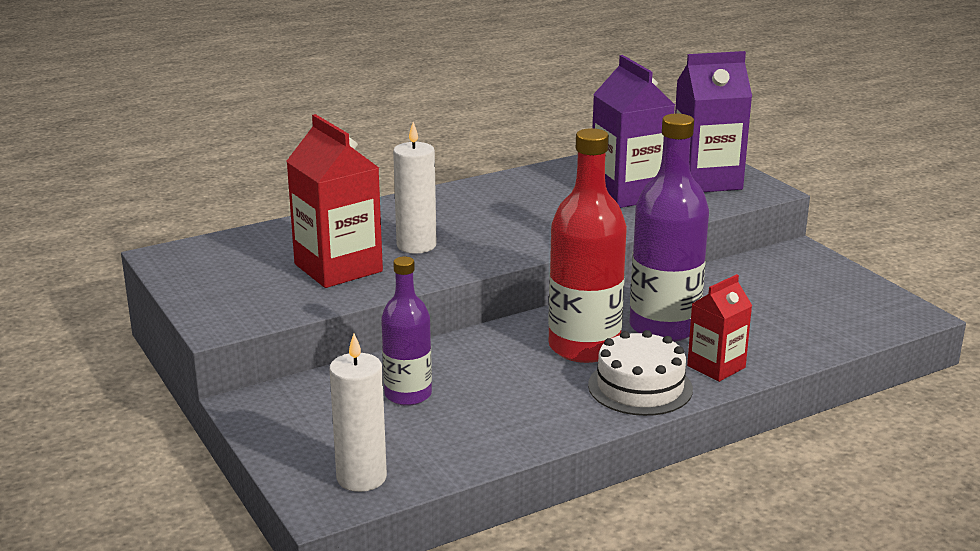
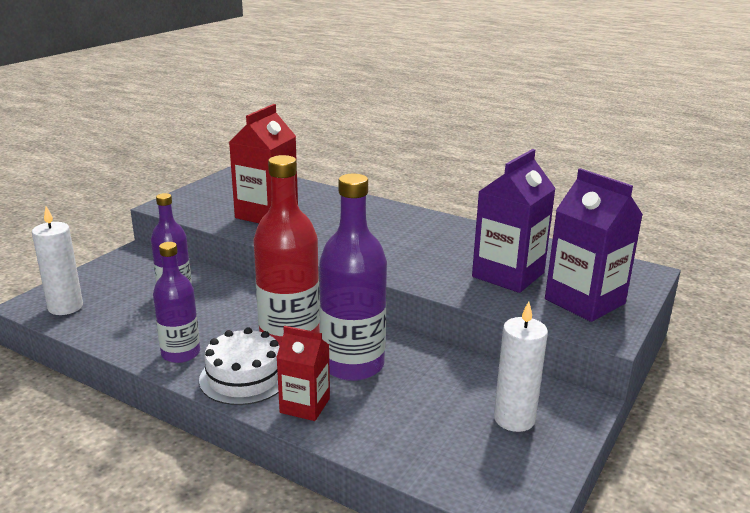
camera: 60 degrees right, 0 degrees up
white candle [393,122,437,254] -> white candle moved to [494,301,548,432]
none -> purple bottle [153,242,200,363]

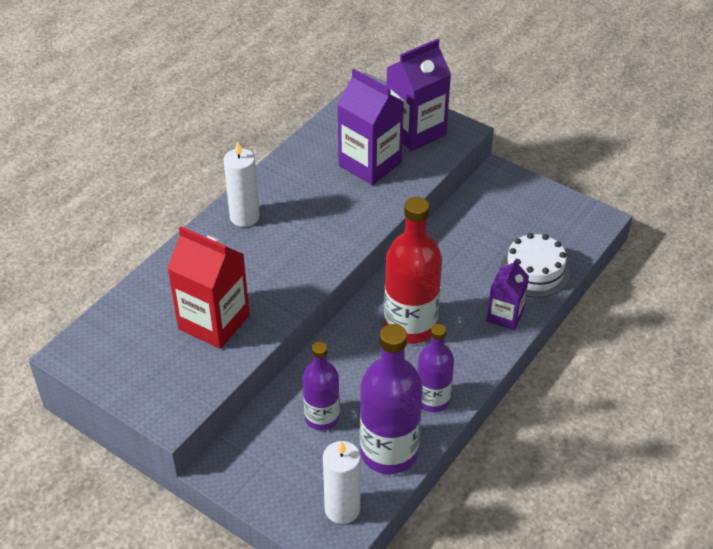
camera: 85 degrees left, 20 degrees up
white cake [199,327,280,405] -> white cake moved to [500,233,570,298]
red carton [276,326,330,421] -> purple carton [487,259,529,330]
purple bottle [319,174,387,381] -> purple bottle moved to [360,324,423,474]
white candle [494,301,548,432] -> white candle moved to [224,141,260,227]

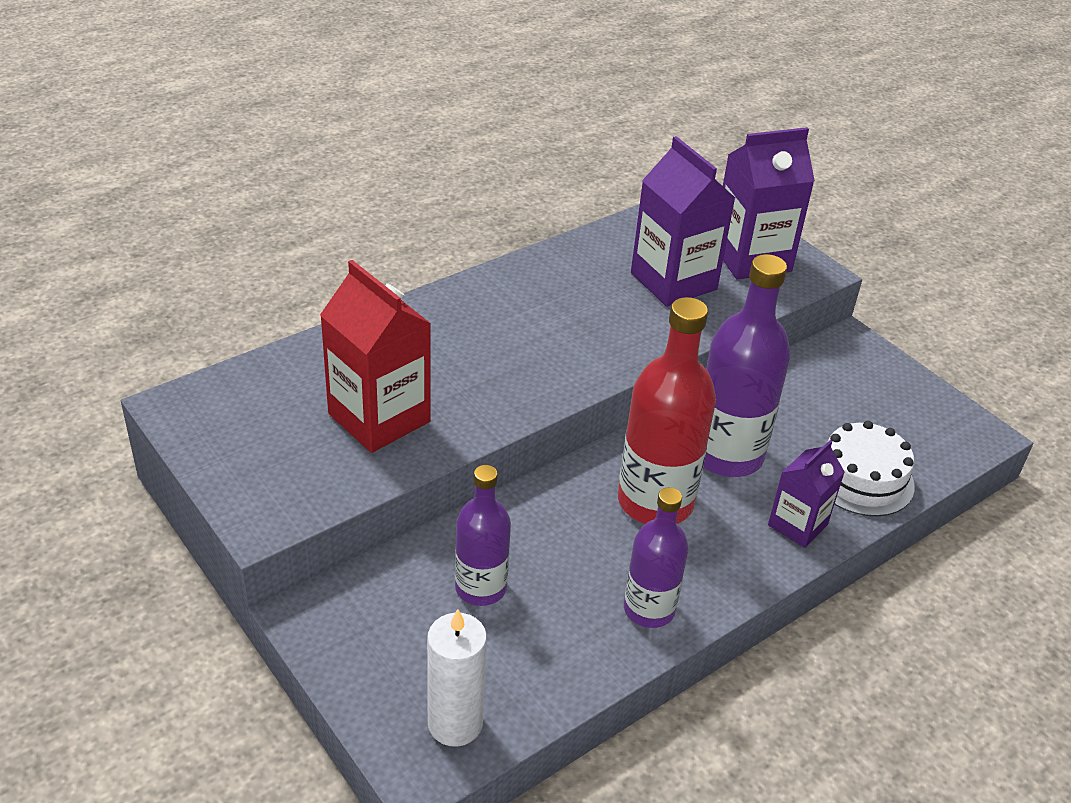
camera: 15 degrees right, 5 degrees down
white candle [224,141,260,227] -> none
purple bottle [360,324,423,474] -> purple bottle moved to [703,254,791,477]

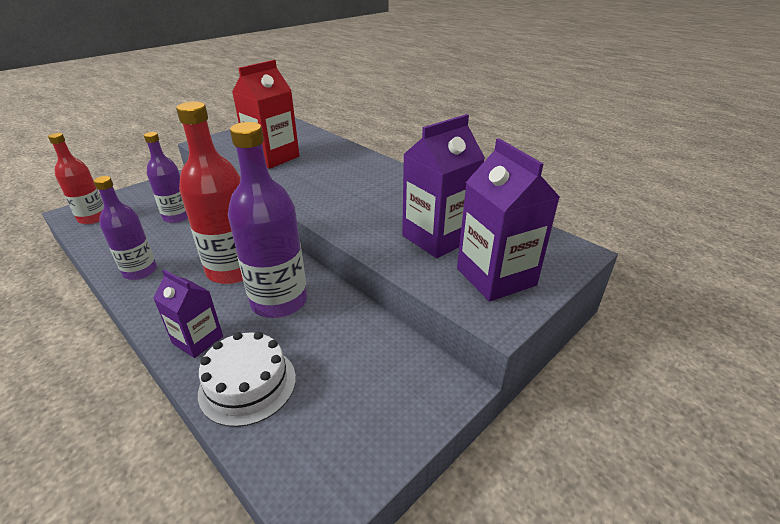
camera: 85 degrees right, 5 degrees down
white candle [427,609,487,747] -> red bottle [48,133,104,224]

